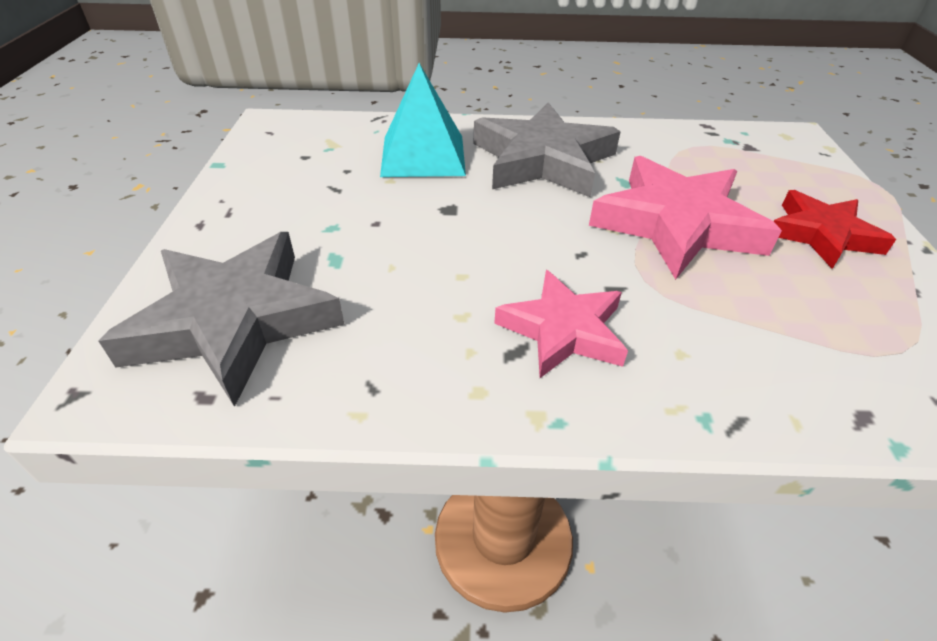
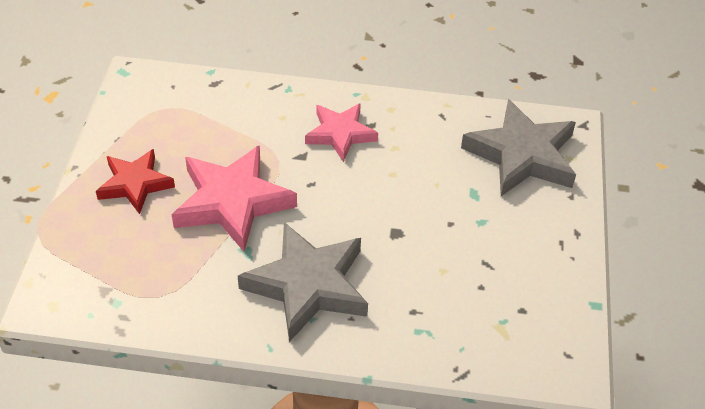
camera: 175 degrees left, 5 degrees up
turquoise pyramid [380,63,466,177] -> none

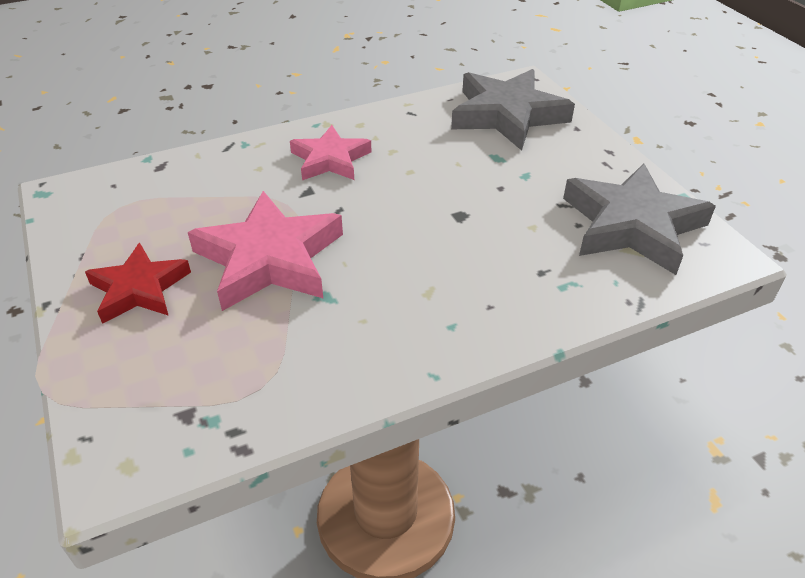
camera: 30 degrees left, 5 degrees down
grey star [238,222,368,342] -> grey star moved to [563,163,716,275]

